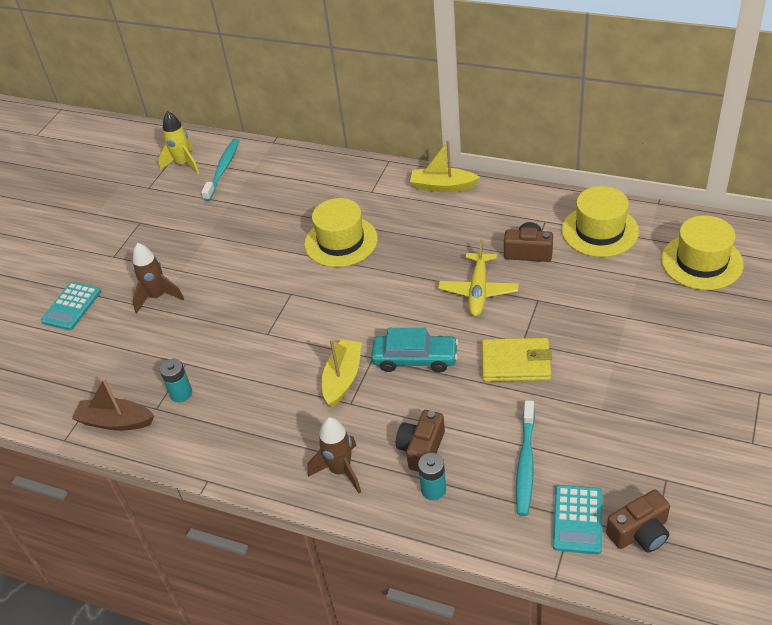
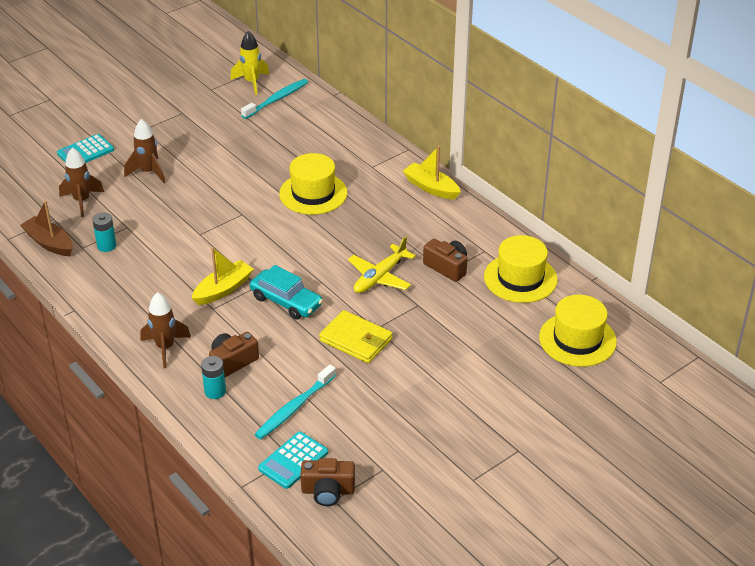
camera: 25 degrees right, 5 degrees down
none -> brown rocket [59,147,104,217]

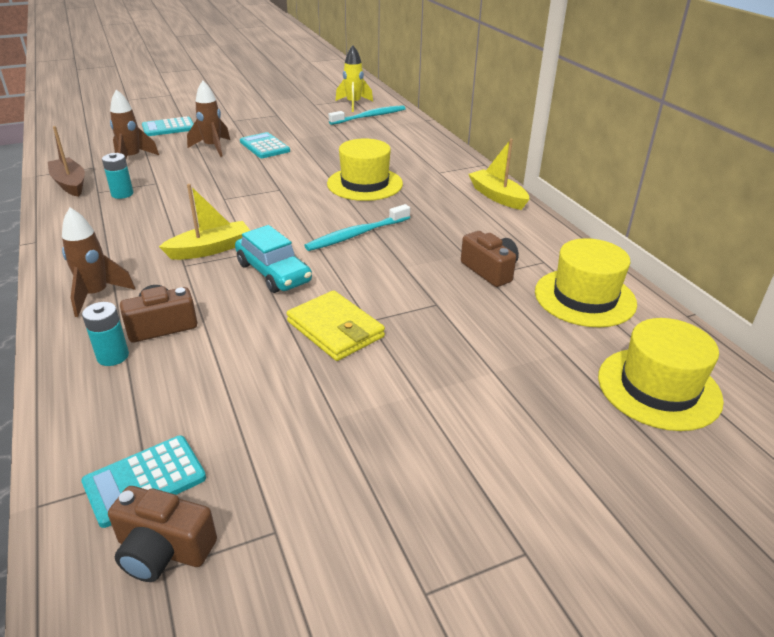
camera: 15 degrees right, 5 degrees down
turquoise toothbrush [254,365,336,439] -> turquoise toothbrush moved to [304,204,410,251]
yellow plane [348,236,416,293] -> none
none -> turquoise calculator [240,132,290,158]

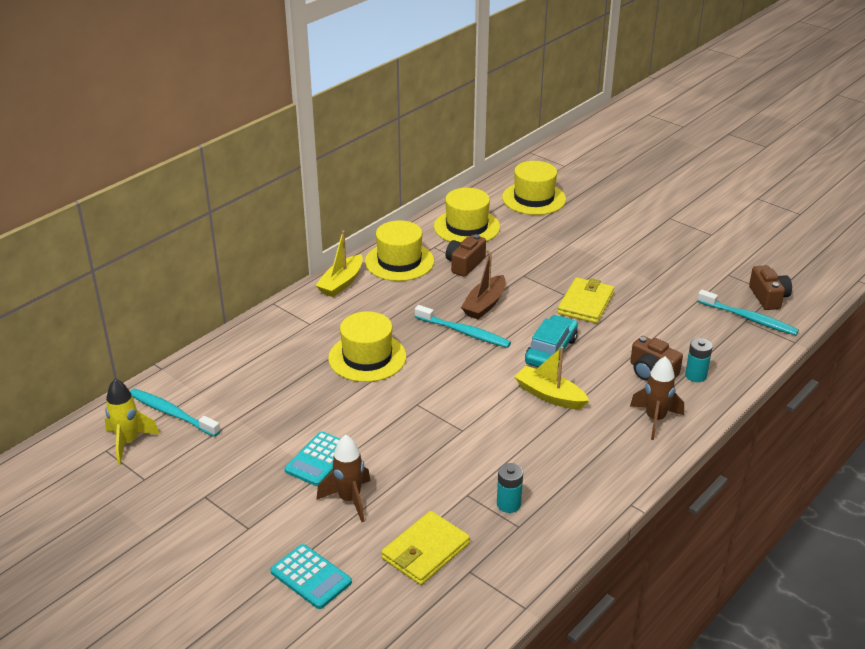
camera: 115 degrees left, 0 degrees up
brown boat [48,126,85,197] -> brown boat moved to [461,251,506,319]
turquoise calculator [81,436,206,528] -> turquoise toothbrush [697,290,799,336]
brown rocket [110,89,159,158] -> yellow wallet [381,511,470,585]
none -> yellow hat [365,220,434,281]

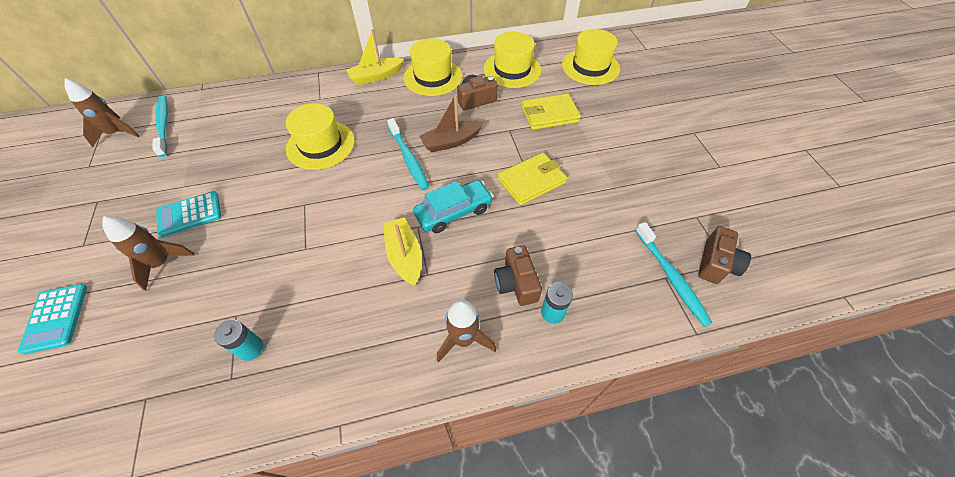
camera: 35 degrees right, 20 degrees up
yellow rocket [105,379,160,465] -> brown rocket [64,78,139,147]
yellow wallet [381,511,470,585] -> yellow wallet moved to [522,93,581,130]

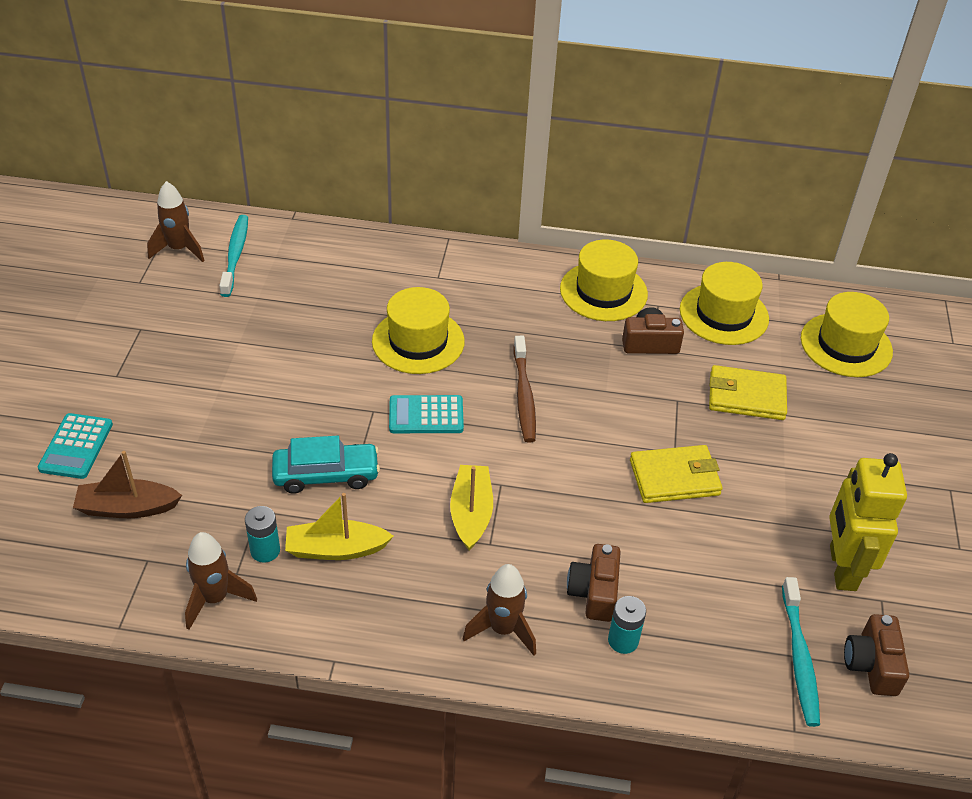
camera: 20 degrees right, 10 degrees down
brown rocket [102,216,194,291] -> brown rocket moved to [185,532,257,630]
turquoise calculator [156,191,221,237] -> turquoise calculator moved to [389,395,464,433]
yellow boat [346,29,404,85] -> yellow boat moved to [285,493,394,560]
turquoise toothbrush [387,118,429,190] -> brown toothbrush [513,336,536,443]
turquoise car [413,180,493,233] -> turquoise car moved to [272,436,380,494]
brown boat [419,95,484,152] -> brown boat moved to [73,451,182,518]
brown camera [698,226,751,284] -> brown camera turned 135 degrees clockwise [844,614,909,696]
none -> yellow robot [829,453,907,591]

